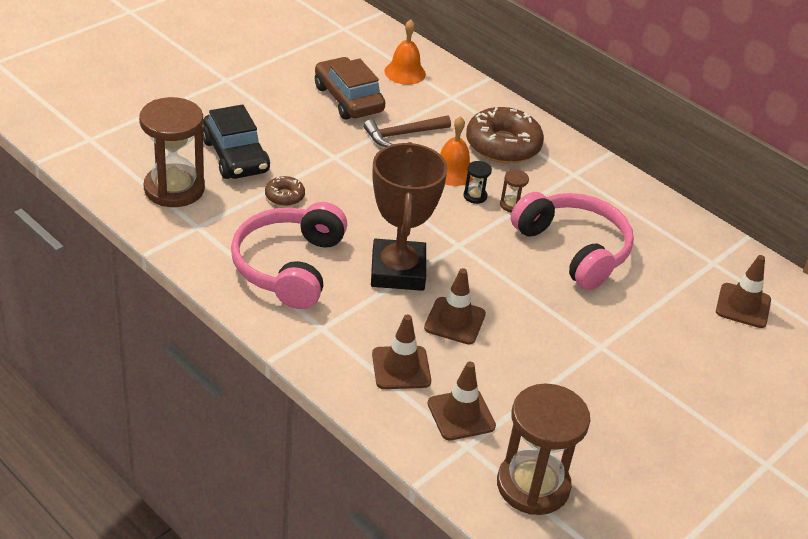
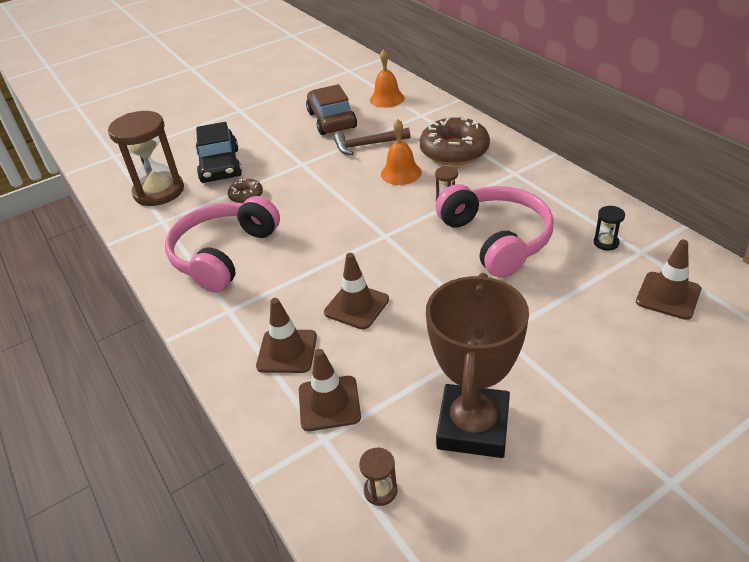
camera: 20 degrees right, 0 degrees up
brown trophy [371,142,448,291] -> brown trophy moved to [426,273,529,458]
black hourglass [464,161,492,204] -> black hourglass moved to [594,206,625,251]
brown hourglass [497,383,590,515] -> brown hourglass [359,447,397,506], size x0.41

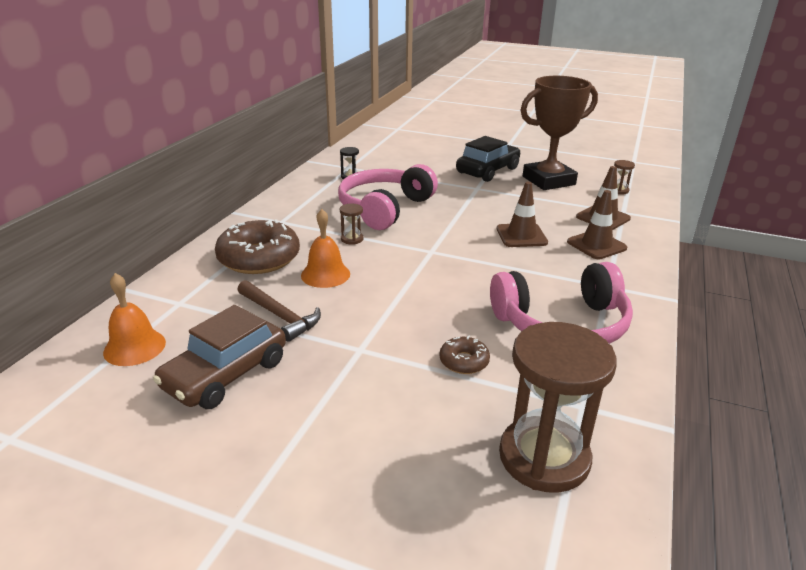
camera: 130 degrees left, 10 degrees down
black car [196,122,242,183] -> black car moved to [456,136,520,182]
brown traffic cone [636,239,701,320] -> none

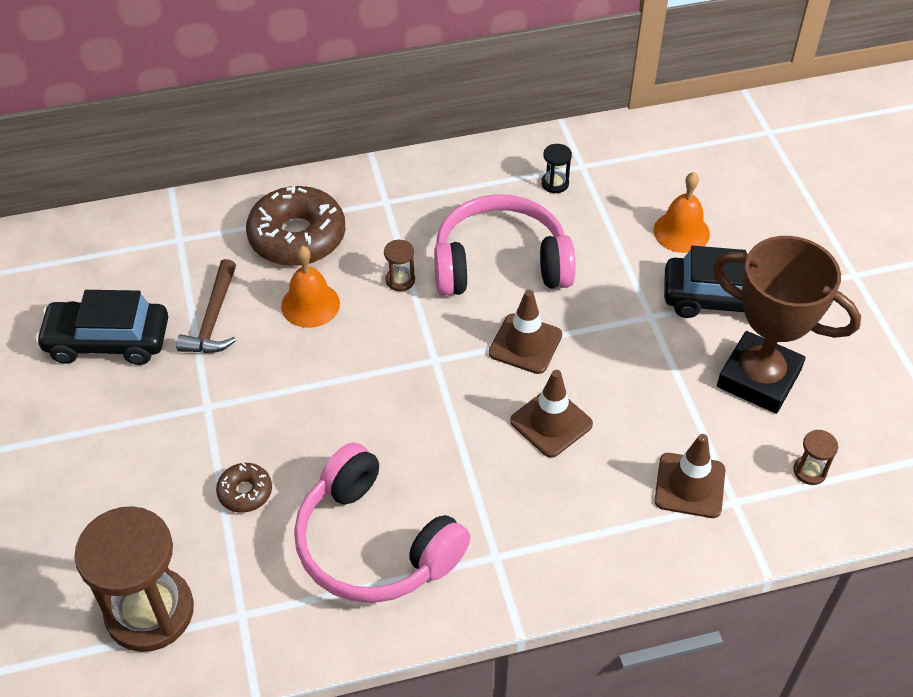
camera: 55 degrees right, 20 degrees up
orange bell [103,273,166,366] -> orange bell moved to [654,172,710,253]
brown car [153,305,286,409] -> black car [35,290,168,365]
brown traffic cone [567,190,627,259] -> brown traffic cone moved to [489,290,562,374]

